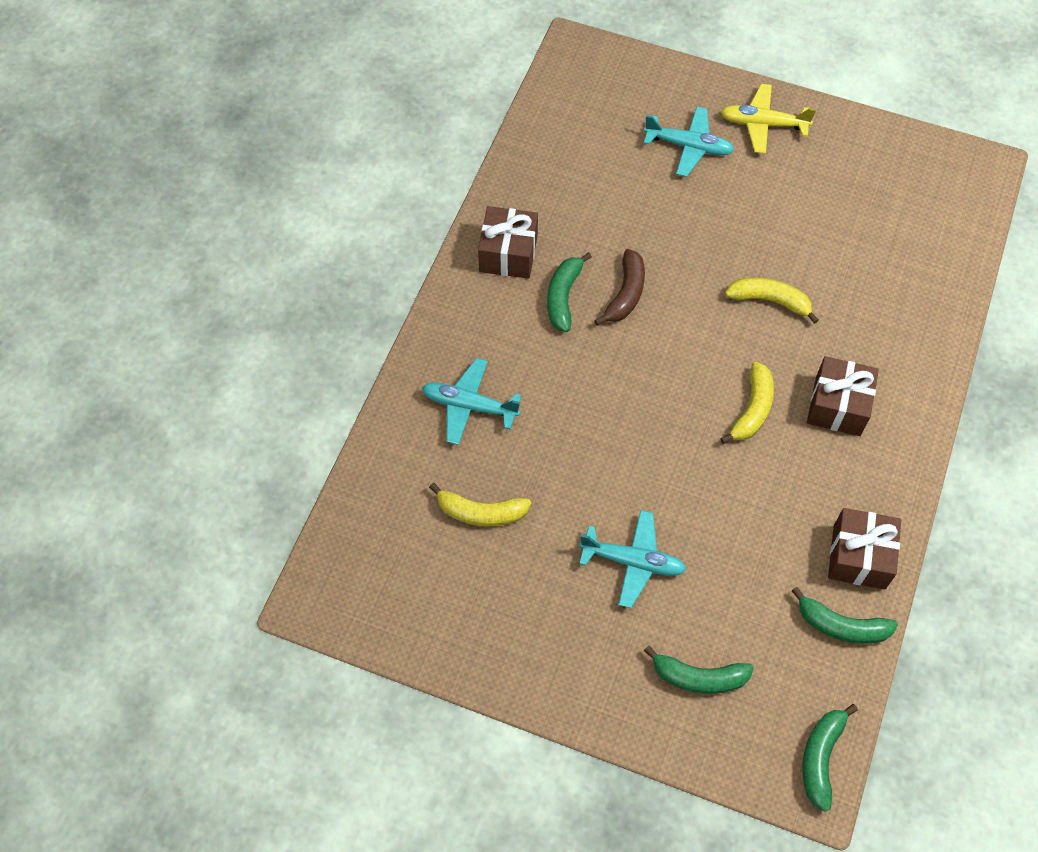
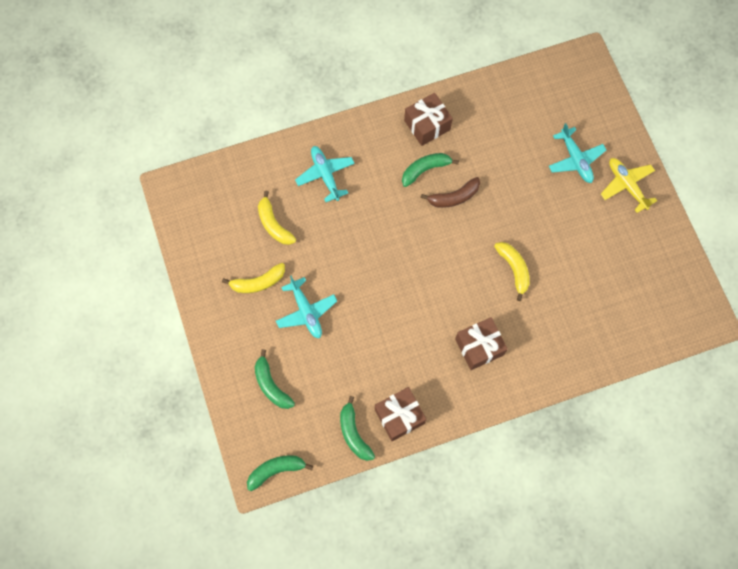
camera: 50 degrees right, 10 degrees up
yellow banana [720,362,774,444] -> yellow banana moved to [222,263,285,293]

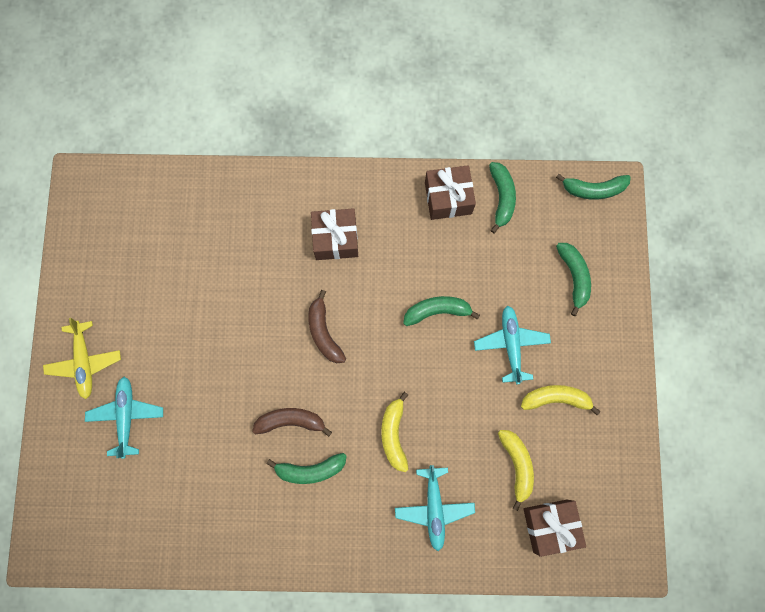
camera: 160 degrees left, 5 degrees up
brown gift [404,93,453,146] -> brown gift moved to [524,500,586,557]
yellow banana [494,242,530,301] -> yellow banana moved to [381,392,409,472]
none -> brown banana [308,290,346,363]
none -> green banana [403,296,480,326]

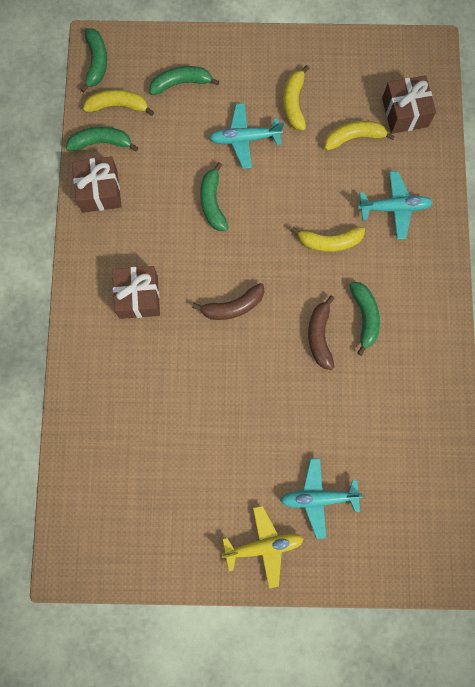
camera: 90 degrees left, 0 degrees up
none -> yellow banana [83,89,154,116]

